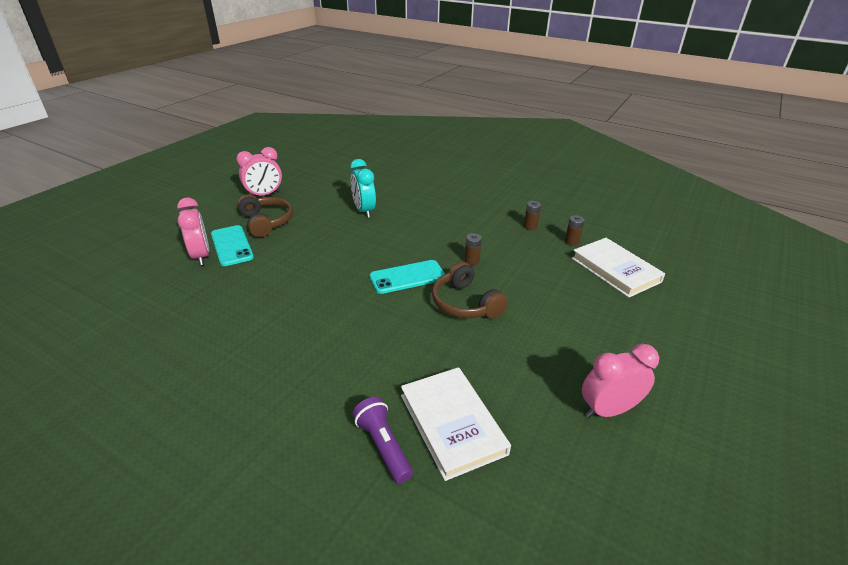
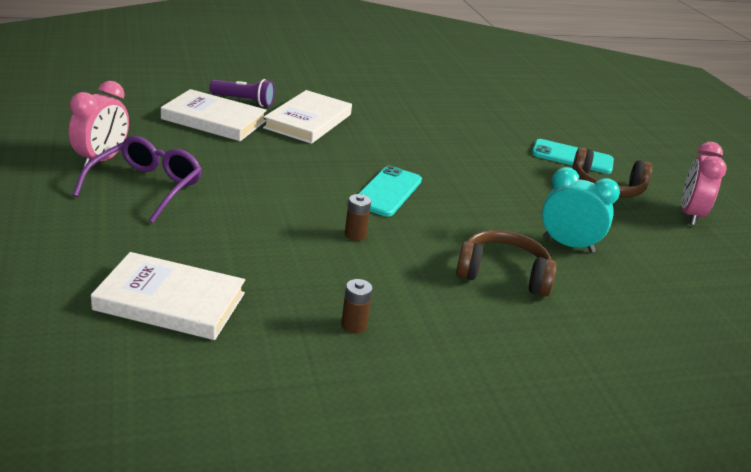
camera: 130 degrees right, 5 degrees down
pink clock [177,198,209,265] -> none
brown headphones [432,262,508,319] -> brown headphones moved to [456,230,557,297]
brown battery [565,215,585,246] -> none
none -> purple glasses [72,136,202,223]
none -> white book [263,90,352,144]

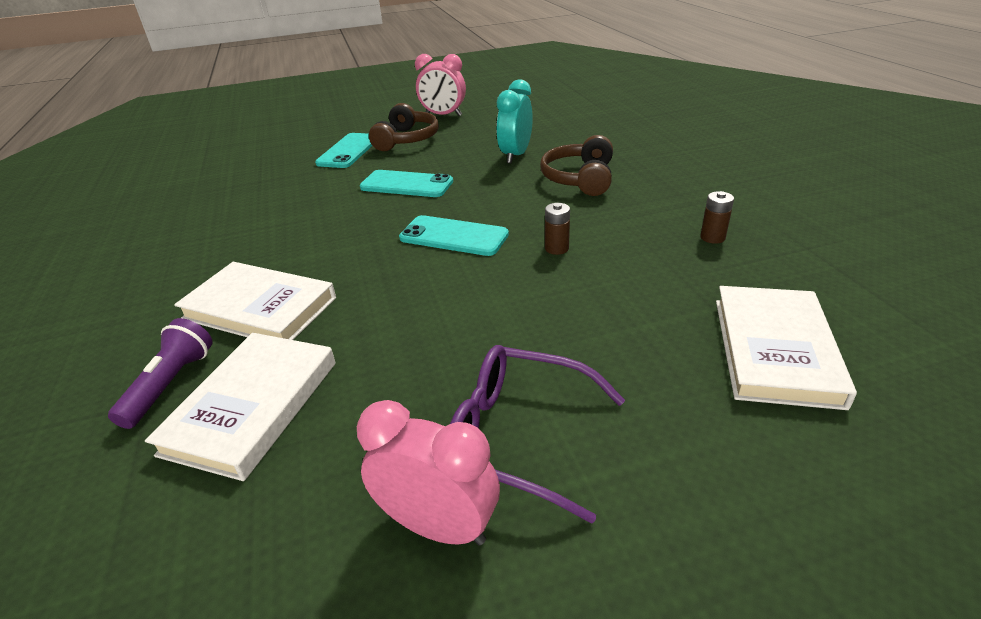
camera: 85 degrees left, 5 degrees up
none -> turquoise phone [360,170,453,197]

